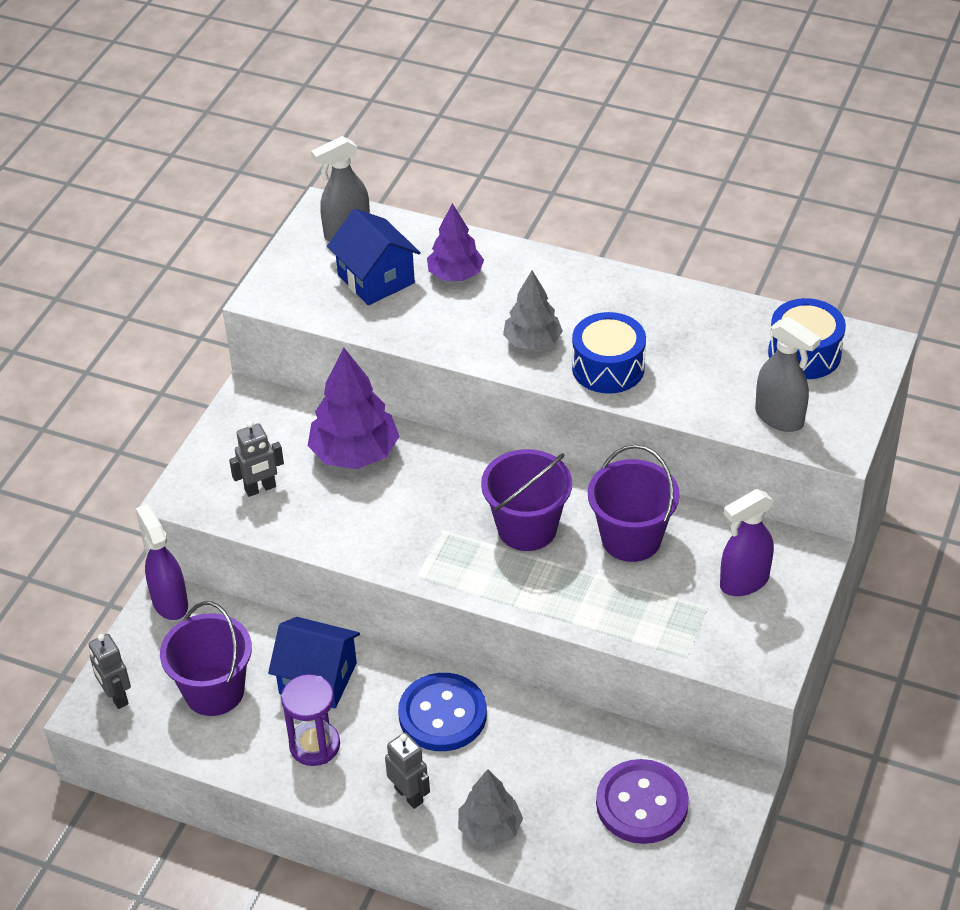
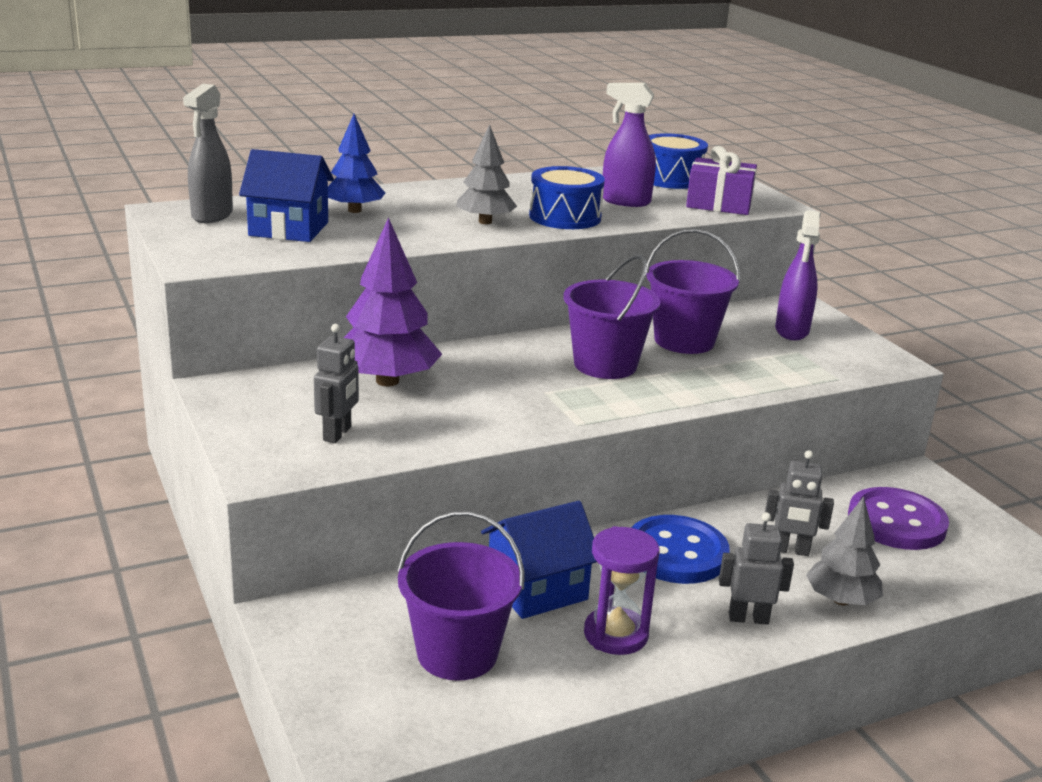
camera: 50 degrees left, 20 degrees down
grey robot [89,634,131,709] -> grey robot moved to [765,450,834,556]
purple spray bottle [136,504,188,620] -> purple spray bottle moved to [603,83,656,207]
purple tree [427,203,484,281] -> blue tree [328,114,385,213]
grey spray bottle [755,317,821,432] -> purple gift [686,146,757,215]

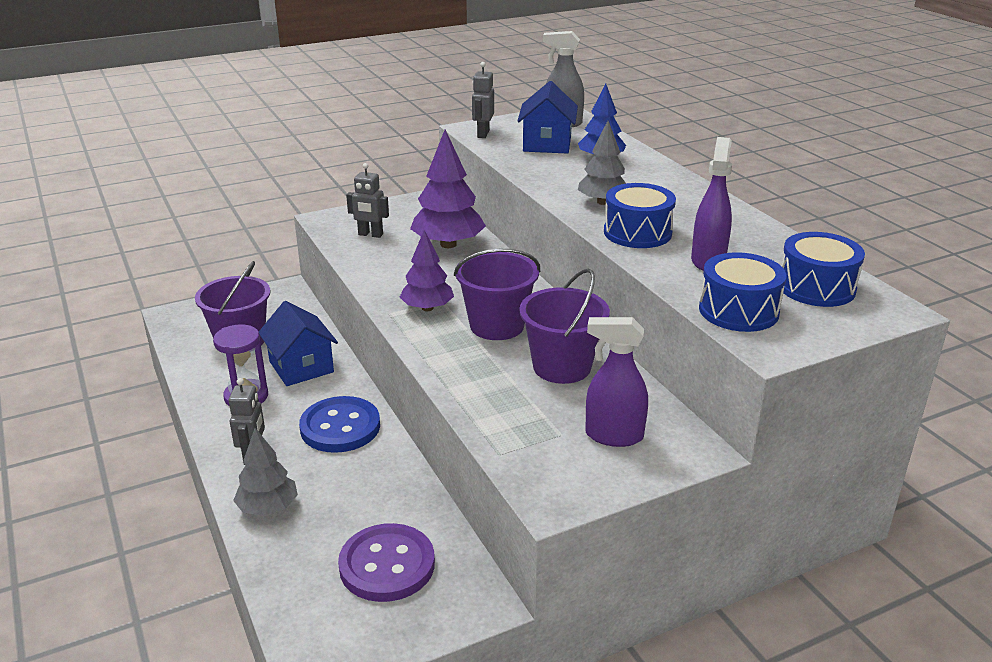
camera: 90 degrees right, 5 degrees up
purple gift [686,146,757,215] -> blue drum [699,252,786,332]
grey robot [765,450,834,556] -> grey robot moved to [472,62,494,138]
none -> purple tree [400,230,454,311]

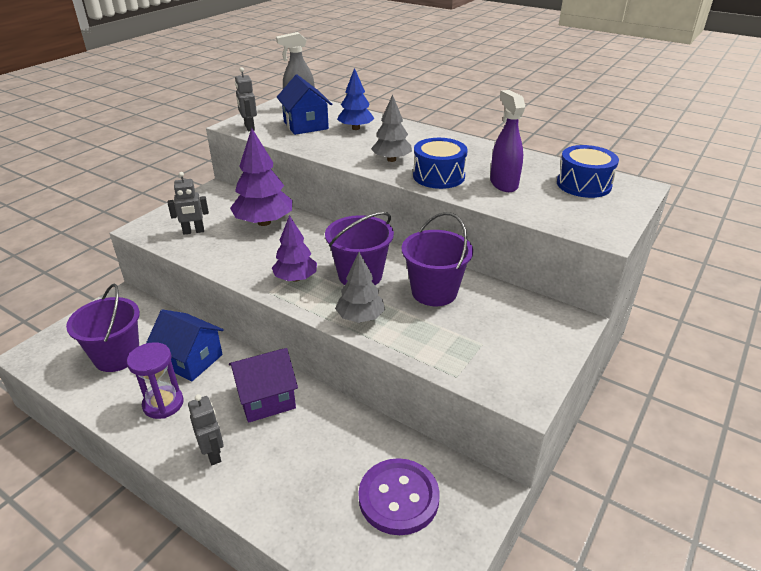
camera: 30 degrees left, 5 degrees up
grey tree [233,428,298,516] -> grey tree moved to [335,252,385,323]
blue button [299,396,380,453] -> purple house [229,348,298,423]
purple spray bottle [585,317,648,447] -> none
blue drum [699,252,786,332] -> none

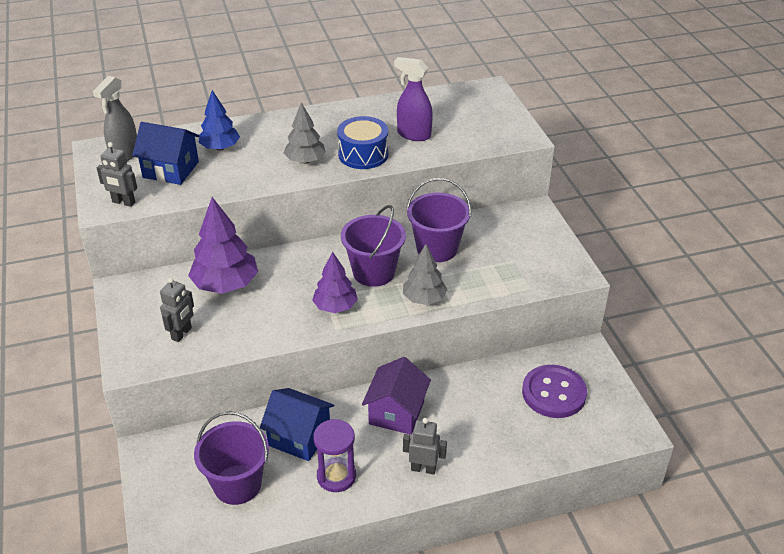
camera: 50 degrees left, 5 degrees up
blue house [146,309,224,381] -> blue house turned 45 degrees clockwise [260,388,334,461]
blue drum [557,145,619,198] -> none

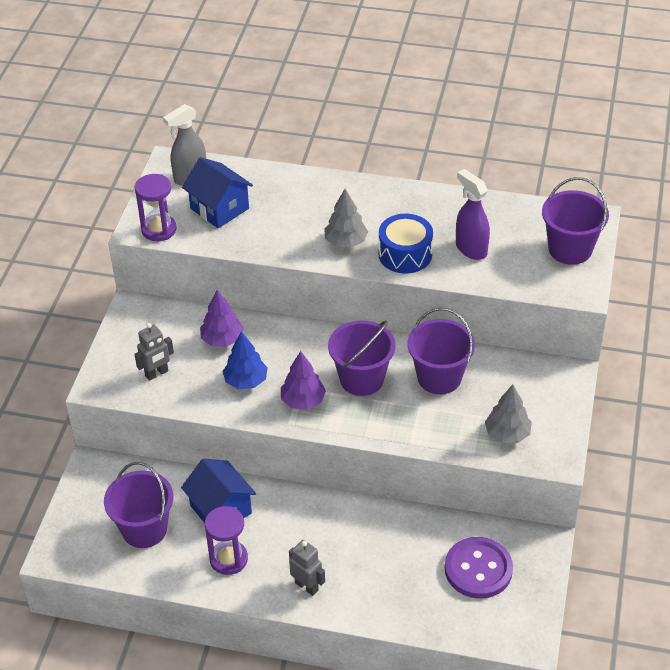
camera: 30 degrees right, 5 degrees up
grey robot [97,142,137,207] -> purple hourglass [135,174,177,241]
purple tree [188,197,258,294] -> purple tree [200,290,244,347], size x0.64
blue tree [199,90,240,151] -> blue tree moved to [222,331,268,389]
purple house [362,357,431,435] -> none
grey tree [403,244,447,305] -> grey tree moved to [485,385,532,443]
none -> purple bucket [542,177,609,265]

